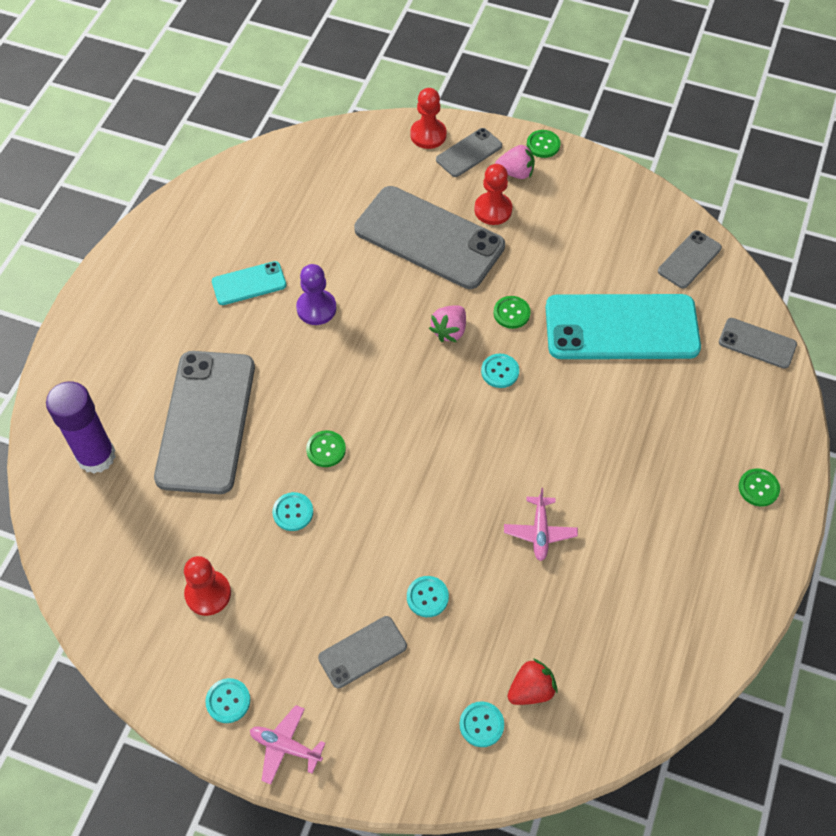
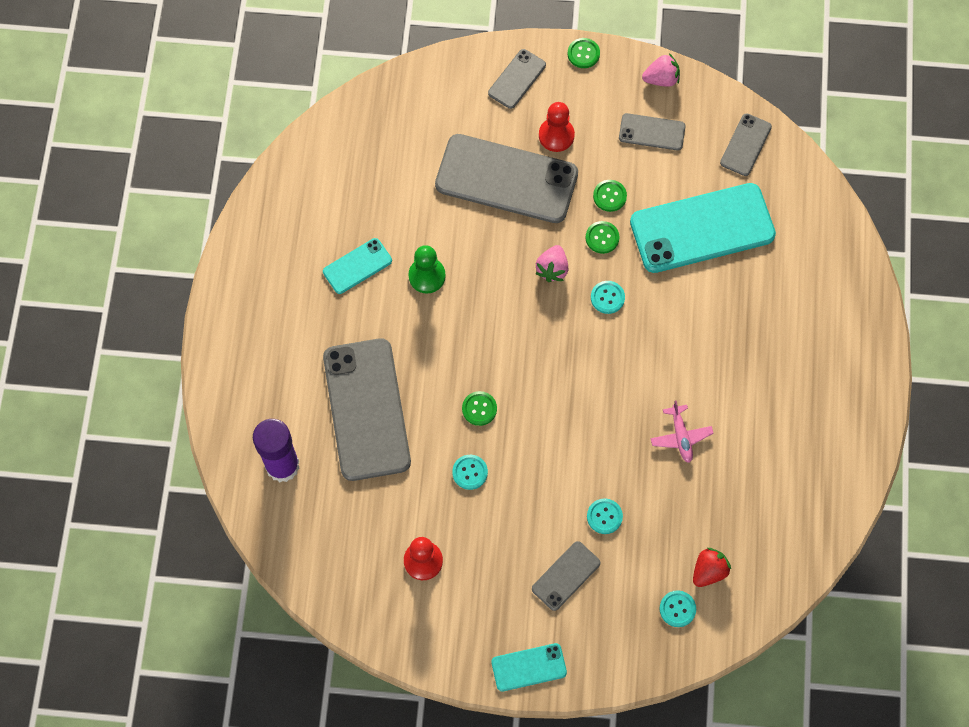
camera: 15 degrees left, 10 degrees up
turquoise button [205,678,250,723] -> none
pink plane [250,705,326,785] -> turquoise phone [491,643,567,692]
purple pawn [296,264,336,325] -> green pawn [408,245,446,293]
red pawn [410,88,447,149] -> none
pink strawberry [495,144,535,179] -> pink strawberry moved to [642,53,680,87]
grey phone [719,318,797,369] -> grey phone moved to [619,113,686,151]
green button [739,469,780,507] -> green button moved to [593,180,627,212]

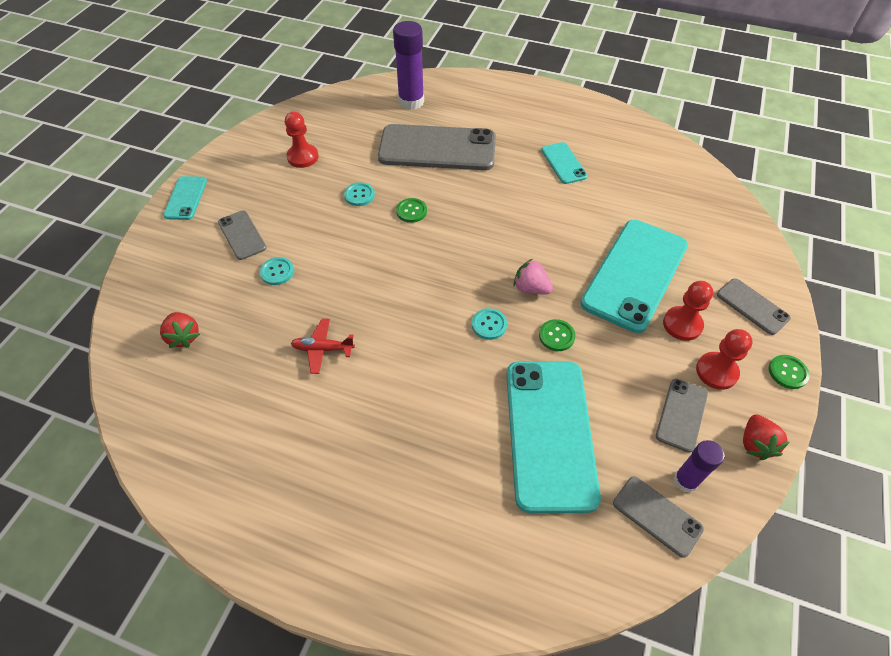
camera: 105 degrees right, 15 degrees down
green pawn [408,245,446,293] -> none
grey phone [435,134,578,223] -> turquoise phone [581,220,688,333]
green button [593,180,627,212] -> none
pink strawberry [642,53,680,87] -> red strawberry [743,414,790,460]
pink plane [650,400,714,463] -> red plane [291,318,355,374]
turquoise button [660,590,696,627] -> none
none -> purple glue stick [674,440,725,493]
none -> red pawn [696,329,753,390]

